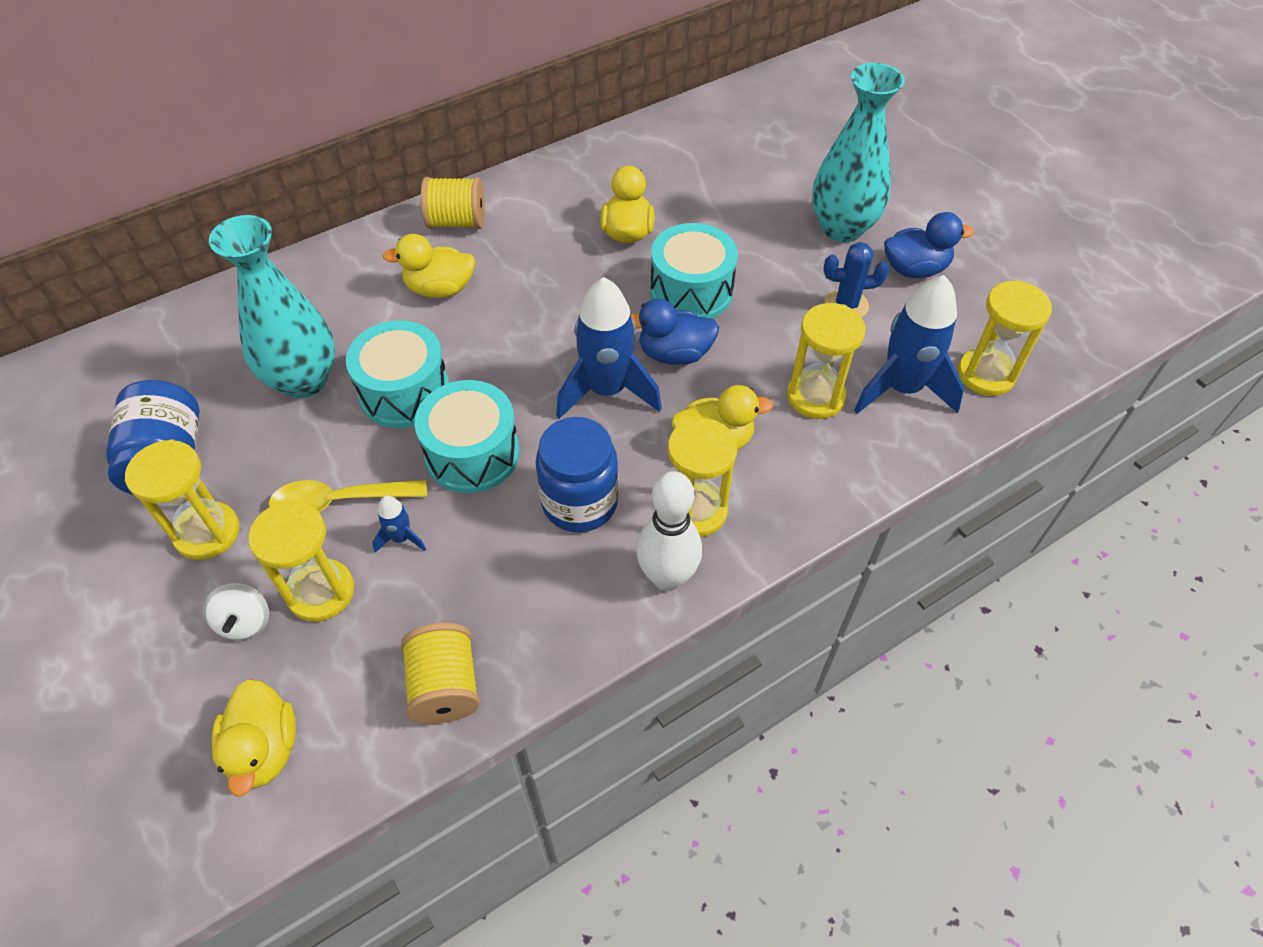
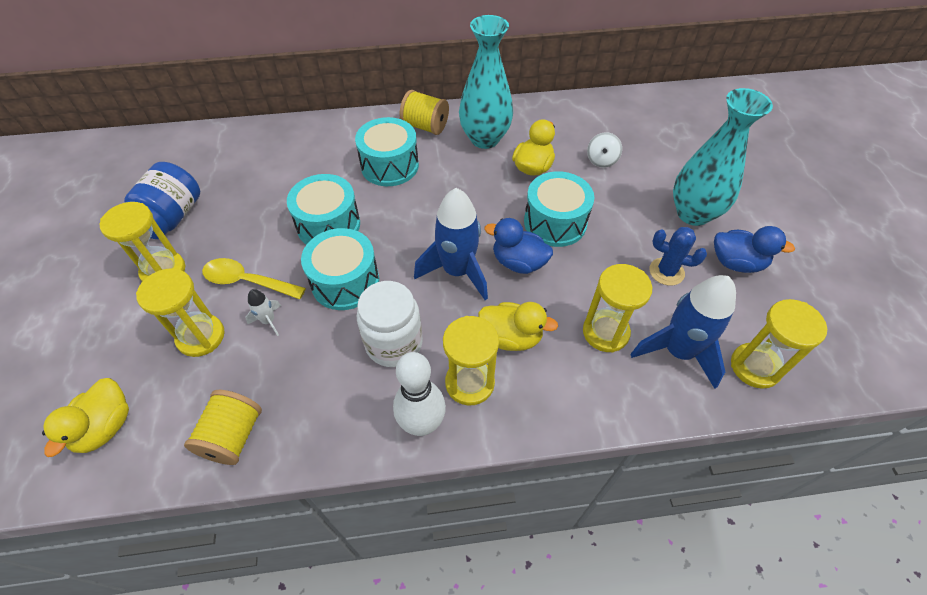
camera: 25 degrees right, 0 degrees up
white spinning top [203,583,269,641] -> white spinning top moved to [587,132,622,168]
turquoise vase [209,215,335,398] -> turquoise vase moved to [459,15,513,149]
blue rocket [372,496,426,553] -> white rocket [246,289,281,336]
yellow duck [383,234,475,298] -> turquoise drum [355,117,419,186]
blue jar [536,417,619,532] -> white jar [357,281,423,367]

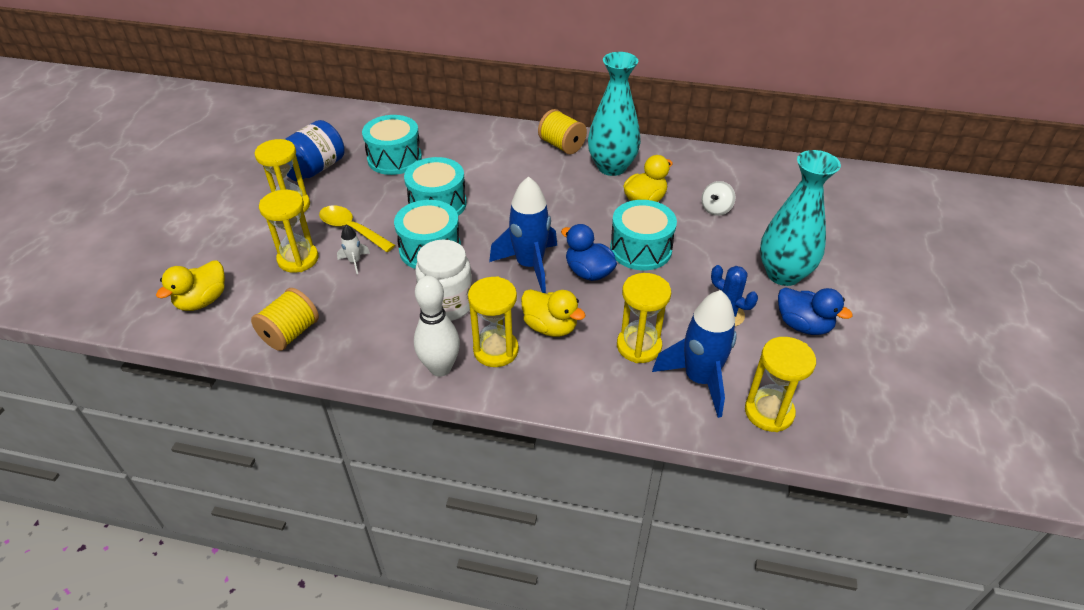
camera: 20 degrees right, 10 degrees down
turquoise drum [355,117,419,186] -> turquoise drum moved to [362,115,422,175]

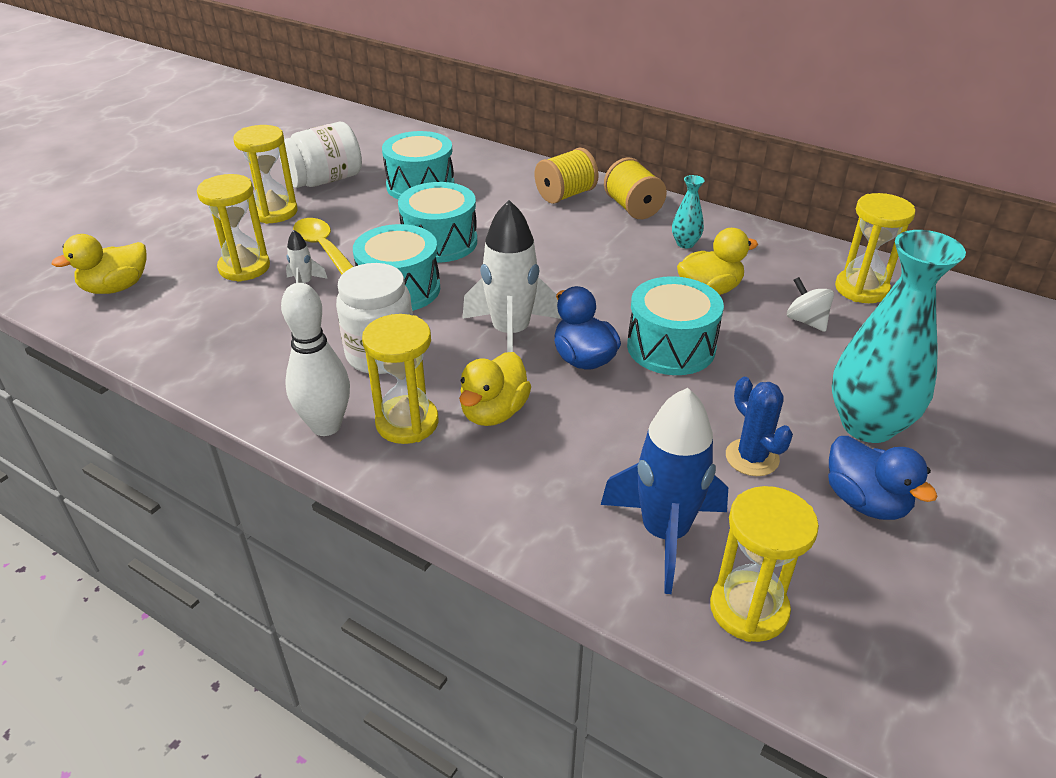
camera: 20 degrees right, 5 degrees down
yellow spool [251,288,319,351] -> yellow spool moved to [535,147,599,204]
blue jar [285,120,344,181] -> white jar [279,122,362,188]
blue rocket [489,176,557,293] -> white rocket [462,200,560,352]
yellow duck [521,289,586,337] -> yellow duck turned 60 degrees clockwise [459,352,531,426]
turquoise vase [588,52,641,176] -> turquoise vase [672,175,704,248], size x0.44
yellow hourglass [617,273,671,363] -> yellow hourglass moved to [835,193,916,303]
white spinning top [701,181,735,216] -> white spinning top turned 90 degrees clockwise [787,277,834,332]

